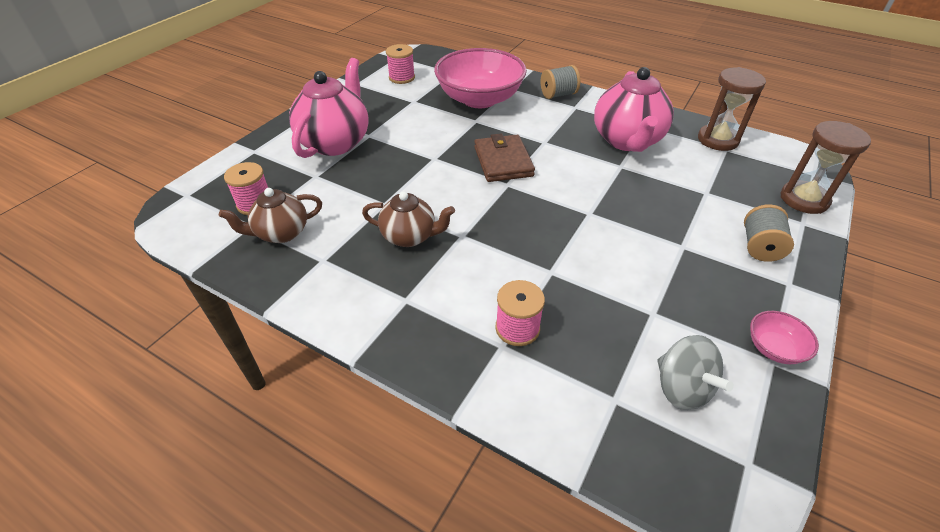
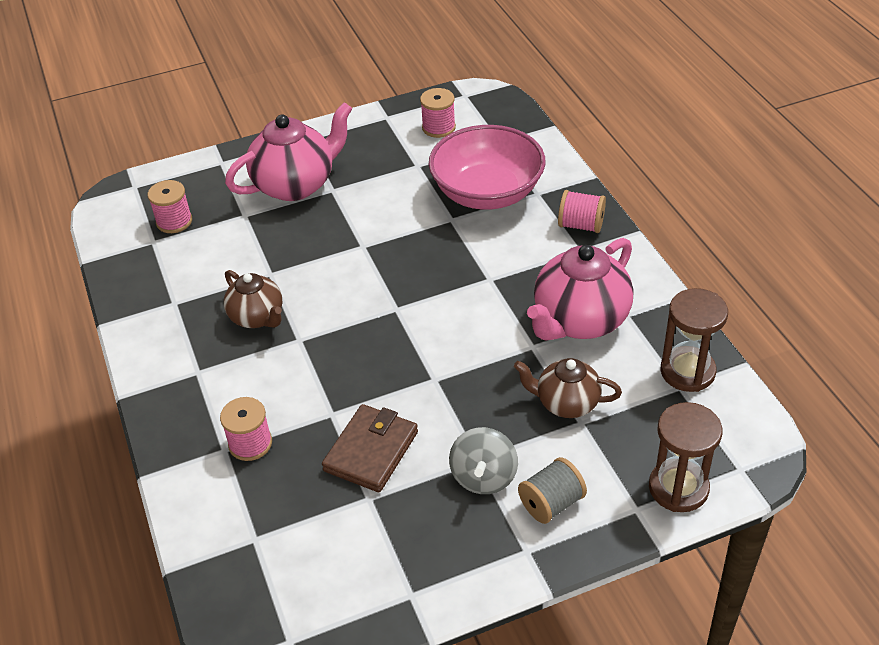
camera: 40 degrees right, 0 degrees up
brown teapot [219,188,322,243] -> brown teapot moved to [514,358,622,418]
brown wallet [474,133,535,182] -> brown wallet moved to [322,404,418,492]
grey spool [541,65,580,99] -> pink spool [558,190,606,233]
grey spinning top [657,335,734,410] -> grey spinning top moved to [449,427,518,494]
pink bowl [750,311,819,364] -> none

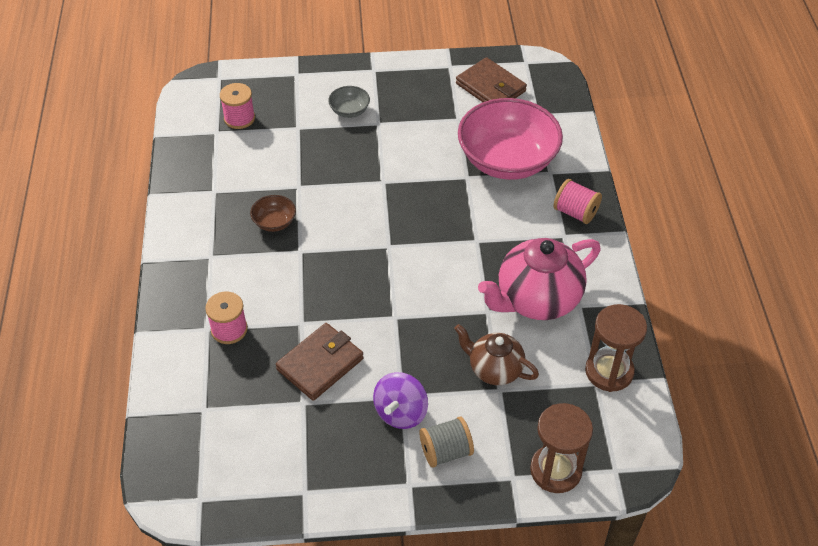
camera: 15 degrees right, 5 degrees up
brown teapot [224,270,282,328] -> brown bowl [250,195,296,232]
pink teapot [225,102,352,201] -> grey bowl [328,86,370,118]
pink spool [420,88,456,138] -> brown wallet [456,57,527,102]
grey spinning top [449,427,518,494] -> purple spinning top [373,372,428,429]

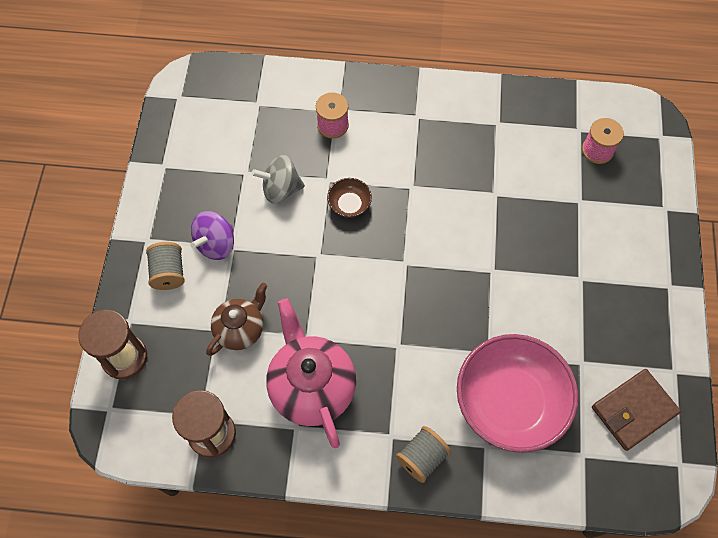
camera: 100 degrees right, 15 degrees up
brown bowl [250,195,296,232] -> brown bowl moved to [327,178,372,218]
brown wallet [276,323,364,401] -> grey spinning top [251,155,305,204]
grey bowl [328,86,370,118] -> none
purple spinning top [373,372,428,429] -> purple spinning top turned 90 degrees counterclockwise [190,211,234,260]
pink spool [553,179,602,224] -> grey spool [396,426,451,483]

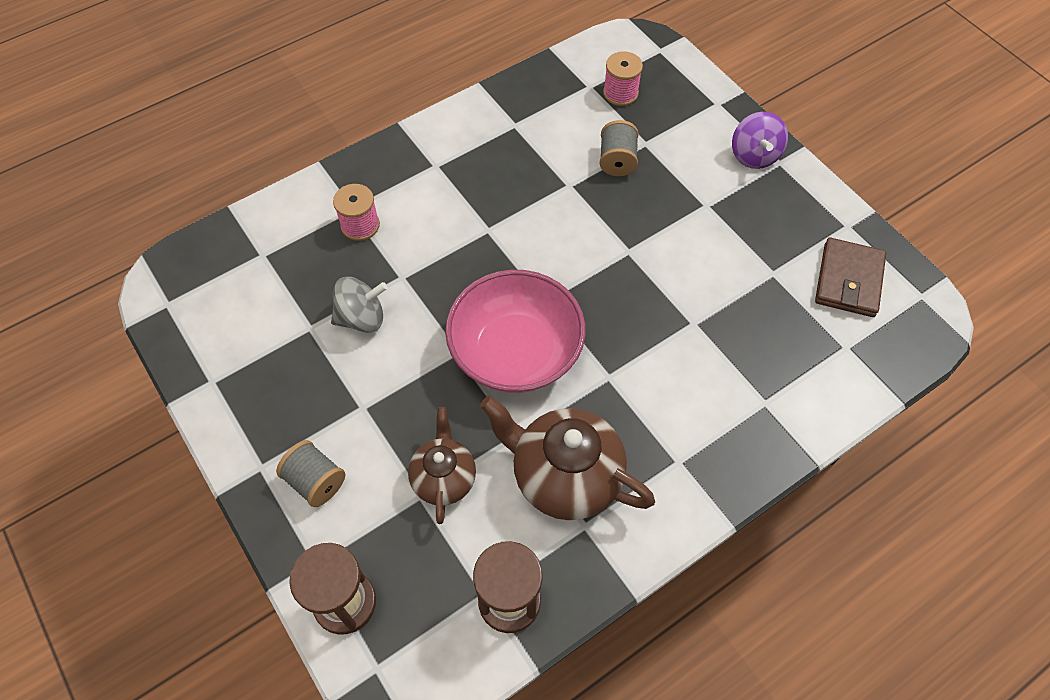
camera: 40 degrees left, 5 degrees down
purple spinning top [190,211,234,260] -> purple spinning top moved to [732,112,788,169]
grey spinning top [251,155,305,204] -> grey spinning top turned 150 degrees counterclockwise [331,277,388,333]
pink teapot [266,299,356,448] -> brown teapot [480,396,655,520]
brown bowl [327,178,372,218] -> none
grey spool [396,426,451,483] -> grey spool moved to [600,120,639,176]
pink bowl [457,334,578,453] -> pink bowl moved to [445,270,586,393]

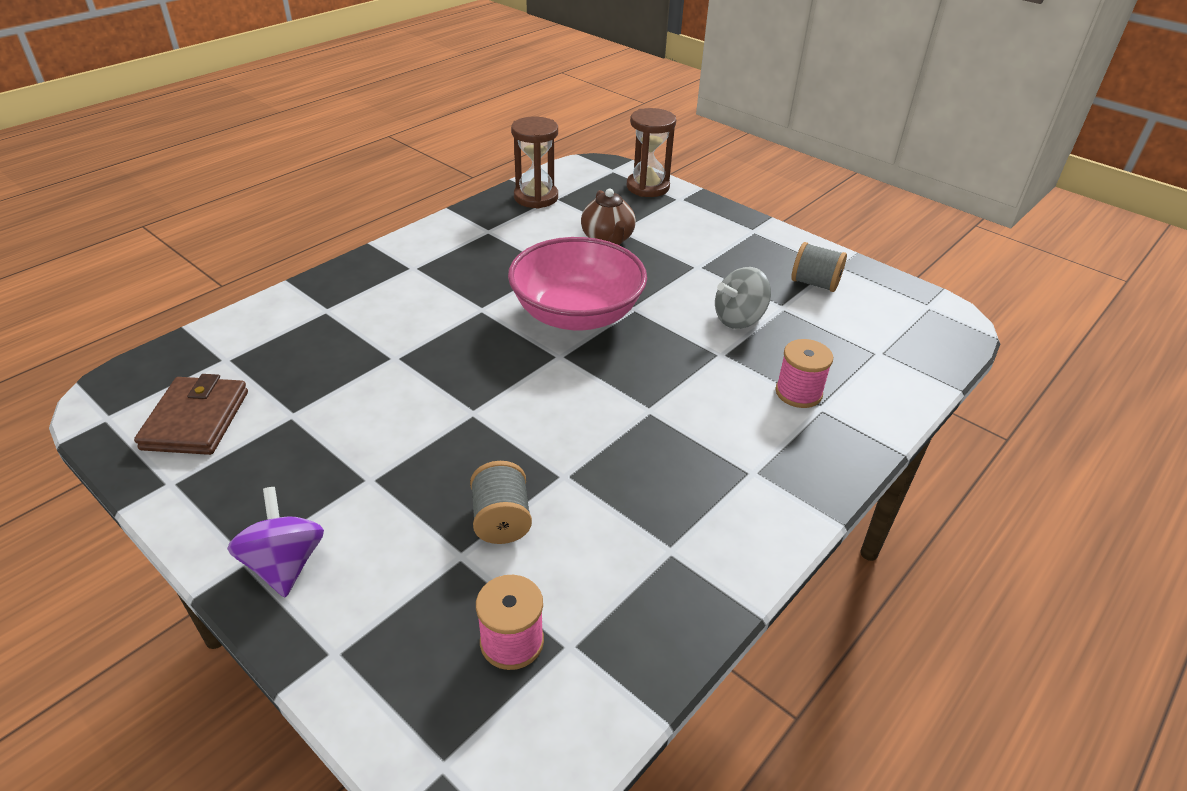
camera: 165 degrees right, 20 degrees down
grey spool [276,440,345,507] -> grey spool moved to [791,242,847,292]
brown teapot [480,396,655,520] -> none

